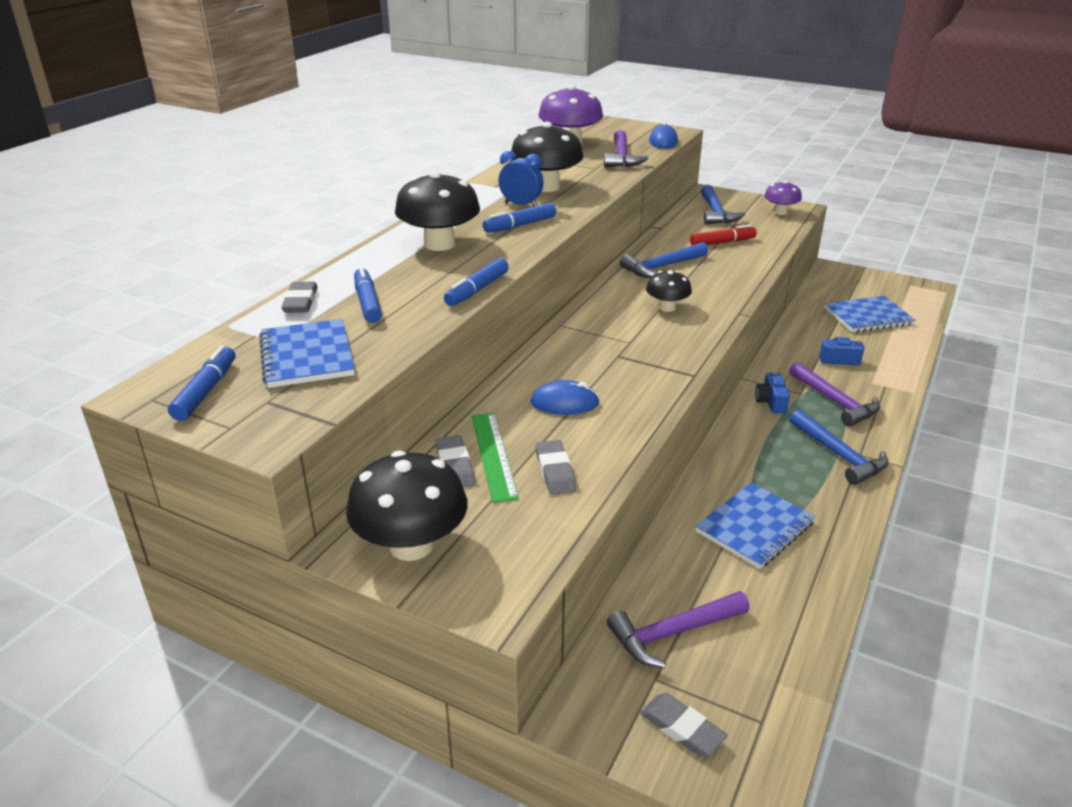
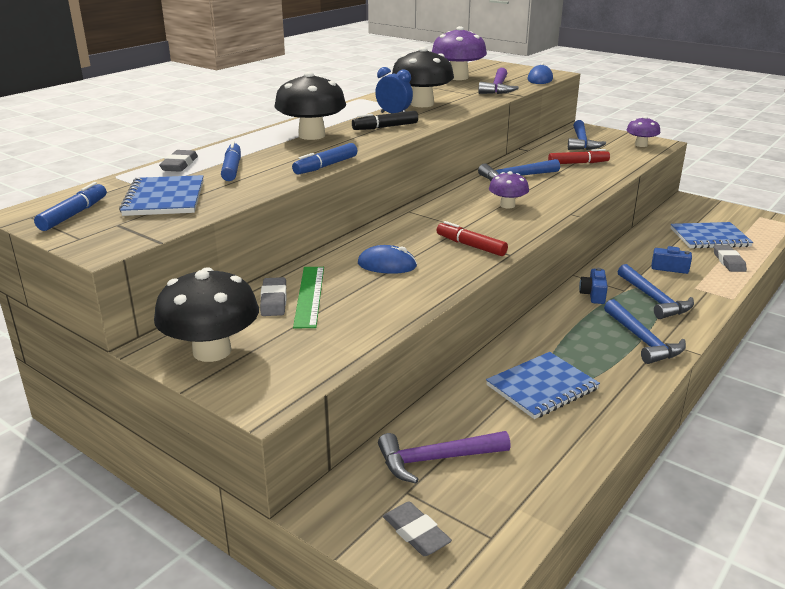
camera: 10 degrees right, 5 degrees down
blue marker [483,203,556,233] -> black marker [352,111,418,130]
grey eraser [536,440,576,495] -> grey eraser moved to [714,245,747,272]
black mushroom [646,270,692,312] -> purple mushroom [489,171,529,208]
purple hammer [789,362,880,427] -> blue hammer [618,264,694,319]
none -> red marker [437,221,508,256]

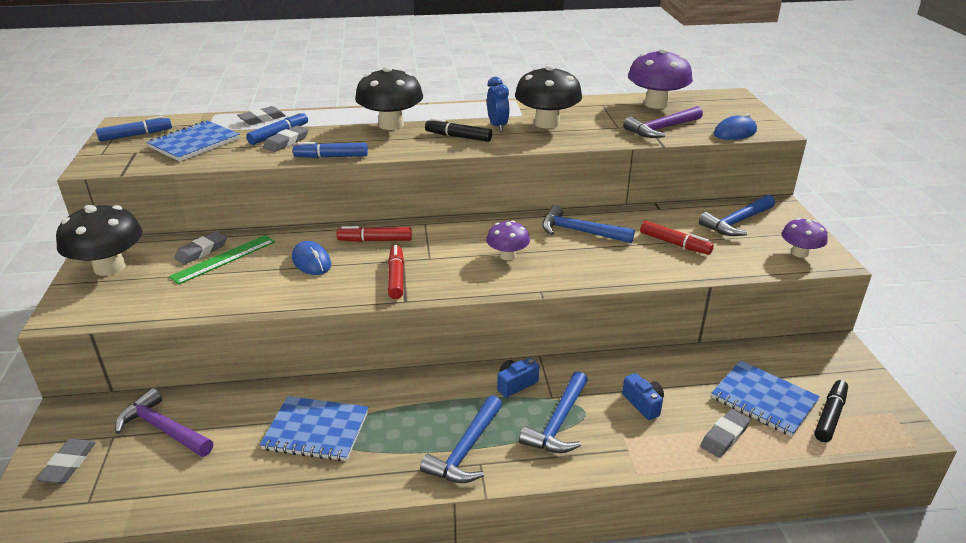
camera: 45 degrees right, 5 degrees up
none -> grey eraser [263,125,308,152]
none -> red marker [337,226,412,242]
none -> black marker [815,380,848,442]

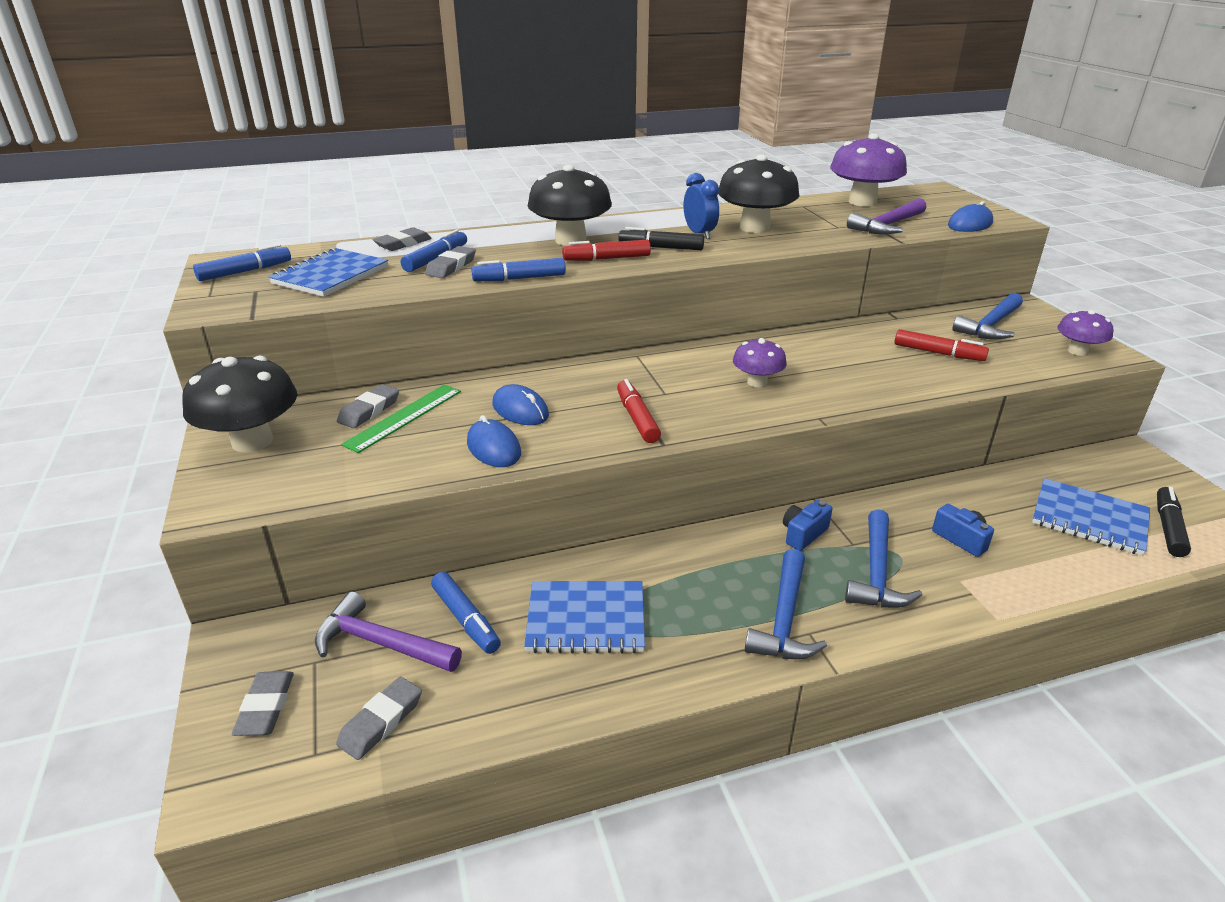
camera: 10 degrees left, 0 degrees up
red marker [337,226,412,242] -> red marker moved to [562,240,651,261]
blue hammer [542,205,635,243] -> none
grey eraser [700,409,751,458] -> grey eraser moved to [336,677,422,760]
none -> blue marker [431,572,501,654]
none -> blue mouse [467,415,521,467]

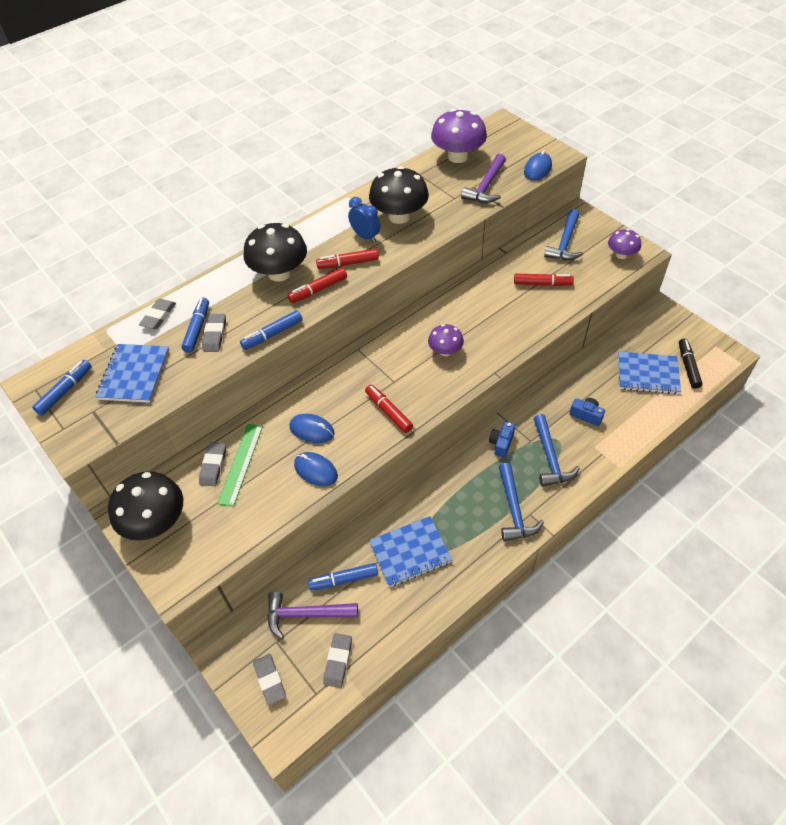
camera: 20 degrees left, 20 degrees up
blue marker [431,572,501,654] -> blue marker turned 135 degrees clockwise [308,563,378,591]
black marker [619,227,704,250] -> red marker [316,248,379,269]

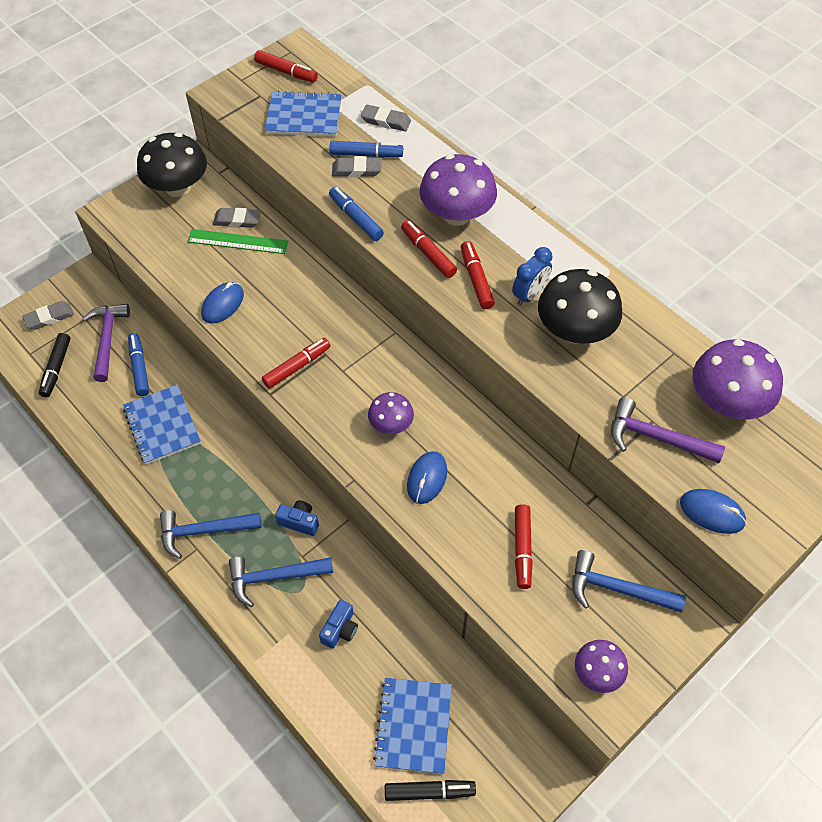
camera: 85 degrees right, 5 degrees up
blue marker [32,360,92,416] -> red marker [254,50,318,83]
black mushroom [244,223,307,282] -> purple mushroom [420,154,497,226]
blue mouse [289,414,335,443] -> blue mouse moved to [407,451,447,504]
grey eraser [323,633,352,688] -> black marker [39,333,70,397]

